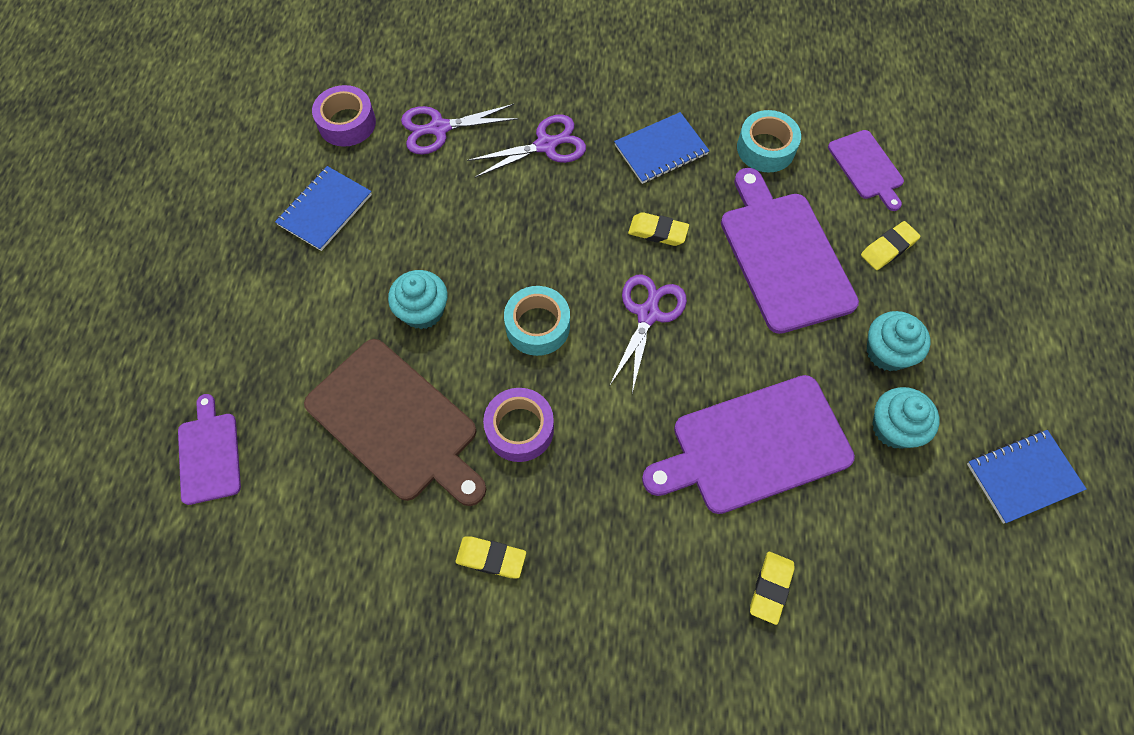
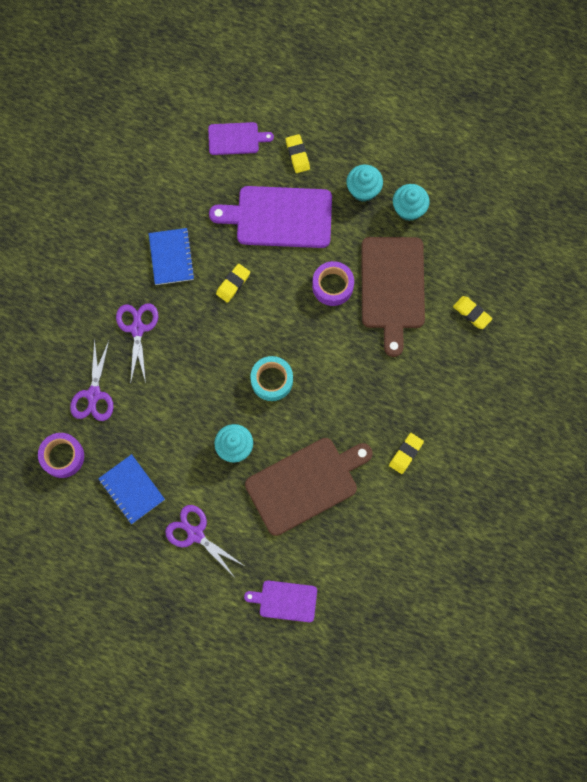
camera: 70 degrees left, 10 degrees up
purple tape [483,388,554,462] -> purple tape moved to [312,261,354,306]
purple scissors [610,274,687,393] -> purple scissors moved to [165,505,246,579]
purple cutting board [642,375,855,514] -> brown cutting board [361,237,425,357]
turquoise tape [737,110,801,172] -> none
blue notebook [967,430,1087,524] -> none

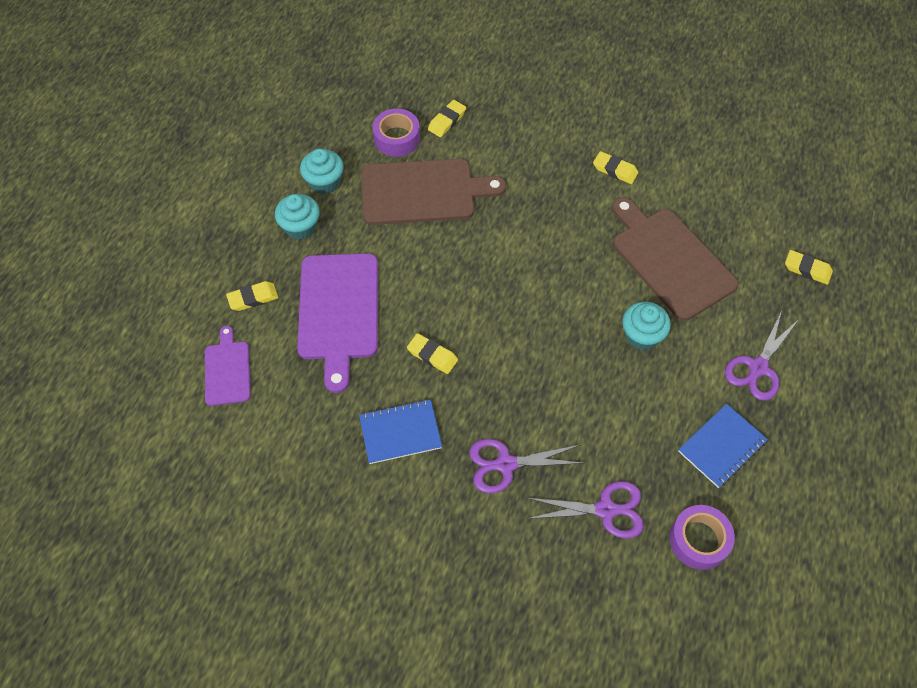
camera: 95 degrees left, 15 degrees down
purple cutting board [244,580,317,622] -> yellow eraser [785,250,833,285]
turquoise tape [250,356,293,401] -> none
purple tape [312,261,354,306] -> purple tape moved to [373,109,420,157]

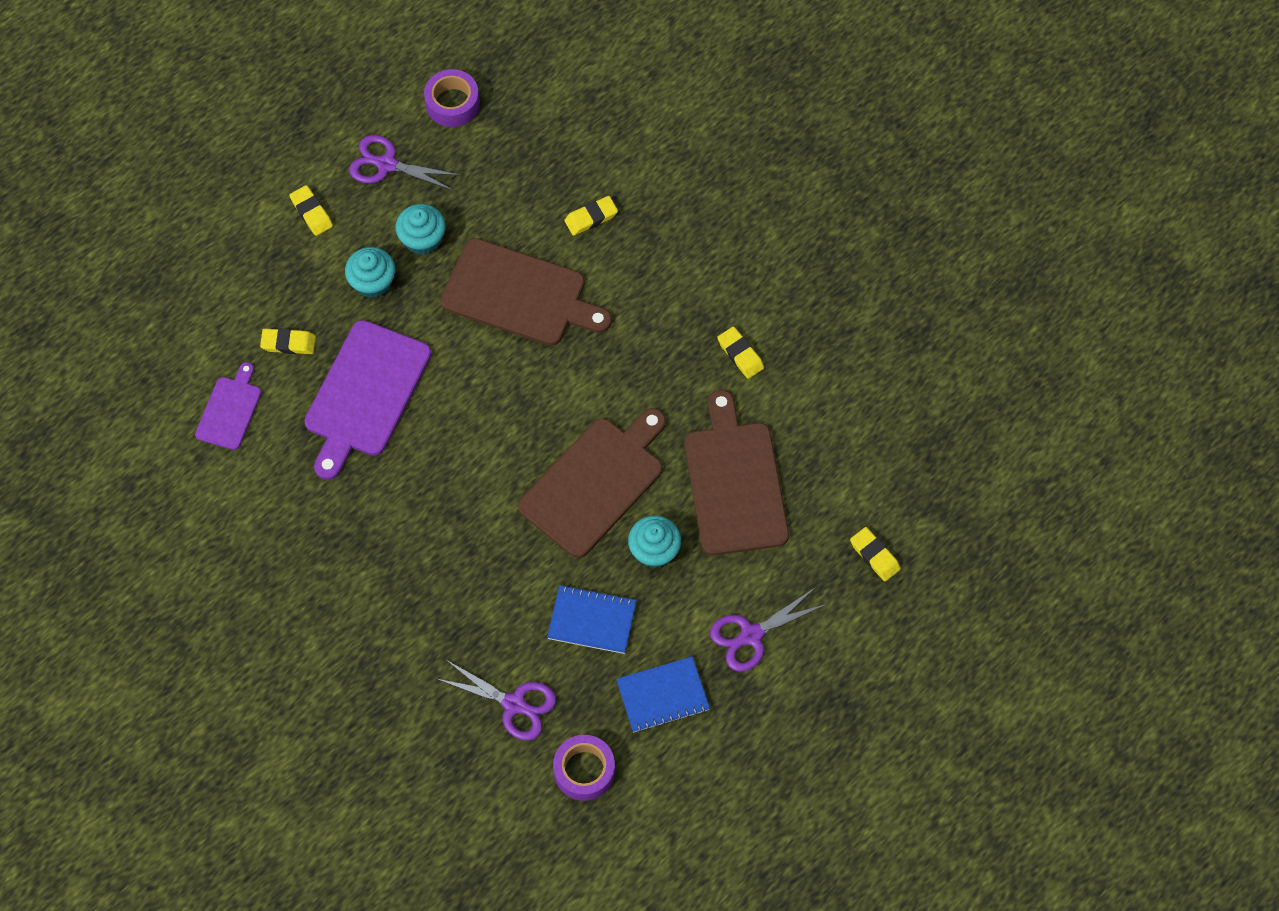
camera: 25 degrees right, 5 degrees up
blue notebook [359,399,442,464] -> blue notebook moved to [547,585,637,654]
purple tape [373,109,420,157] -> purple tape moved to [424,69,480,127]
yellow eraser [407,333,458,374] -> yellow eraser moved to [289,185,333,236]
purple scissors [469,439,582,493] -> purple scissors moved to [349,135,461,191]
none -> brown cutting board [518,408,666,558]

